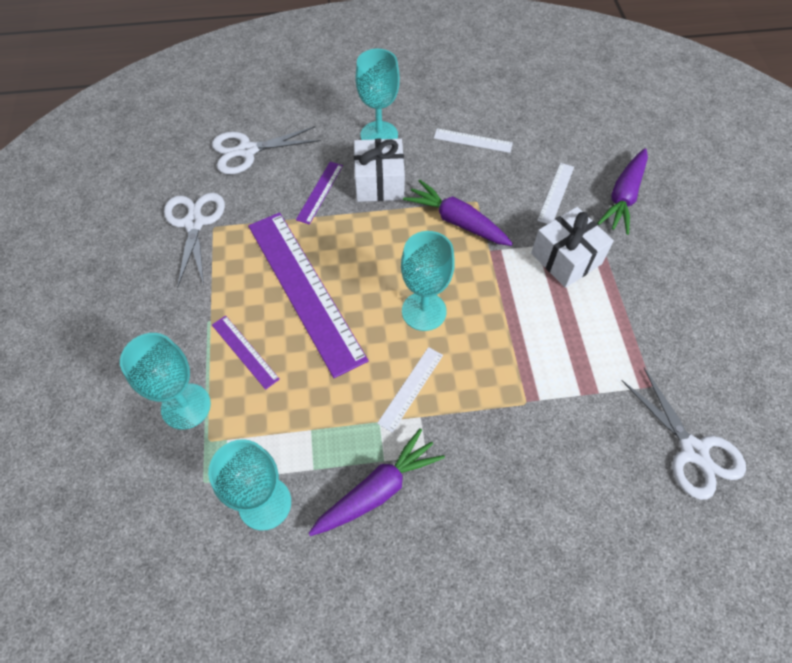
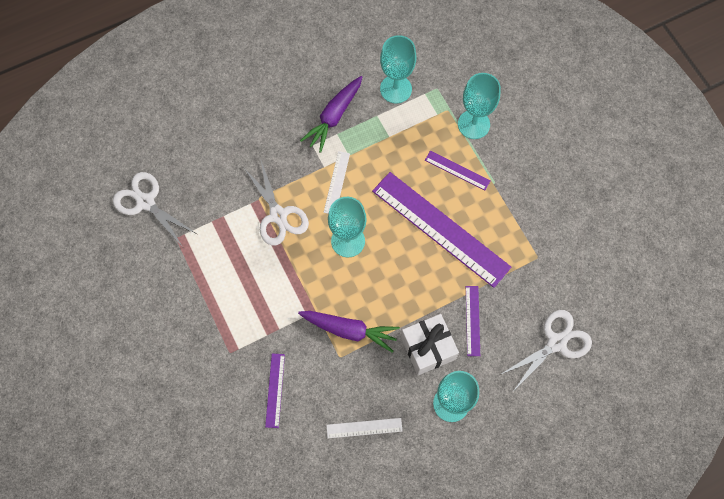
camera: 160 degrees right, 10 degrees up
white scissors [164,193,225,288] -> white scissors moved to [243,158,309,246]
white gift [531,207,614,288] -> none
white ruler [537,163,574,224] -> purple ruler [265,354,285,428]
purple carrot [597,148,648,235] -> none

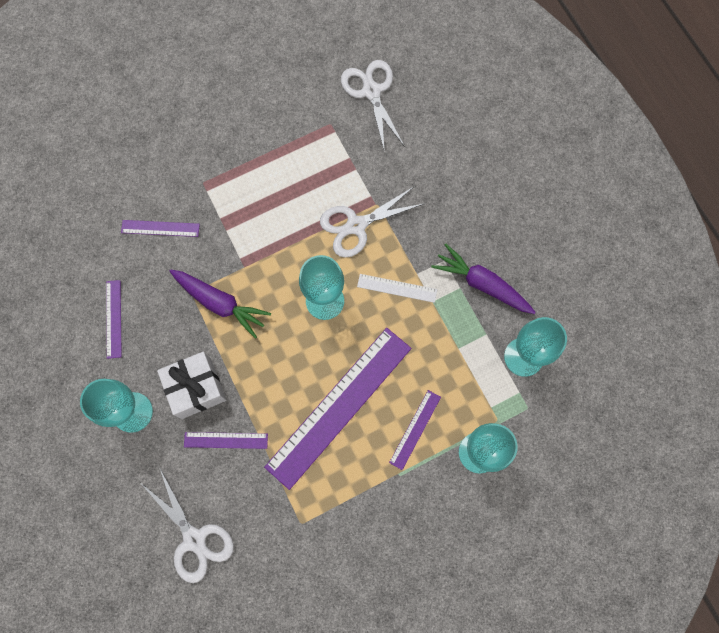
camera: 90 degrees right, 5 degrees up
white scissors [113,172,197,247] -> white scissors turned 60 degrees counterclockwise [341,60,405,153]
purple carrot [298,311,400,353] -> purple carrot turned 75 degrees counterclockwise [169,269,271,339]
white ruler [326,418,402,438] -> purple ruler [106,280,122,359]

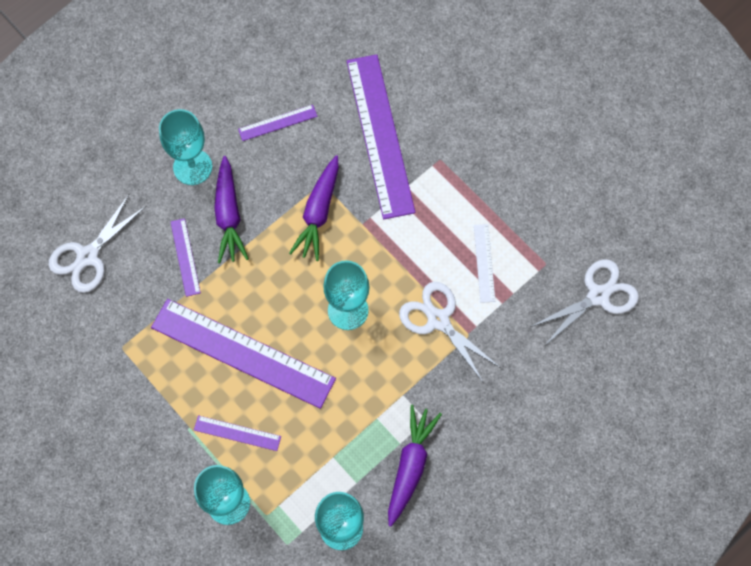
camera: 75 degrees right, 5 degrees down
purple ruler [121,220,200,237] -> purple ruler [347,54,415,219], size x2.26
white gift [157,352,226,419] -> purple carrot [214,156,249,263]
white ruler [357,274,437,303] -> white ruler moved to [474,224,495,303]

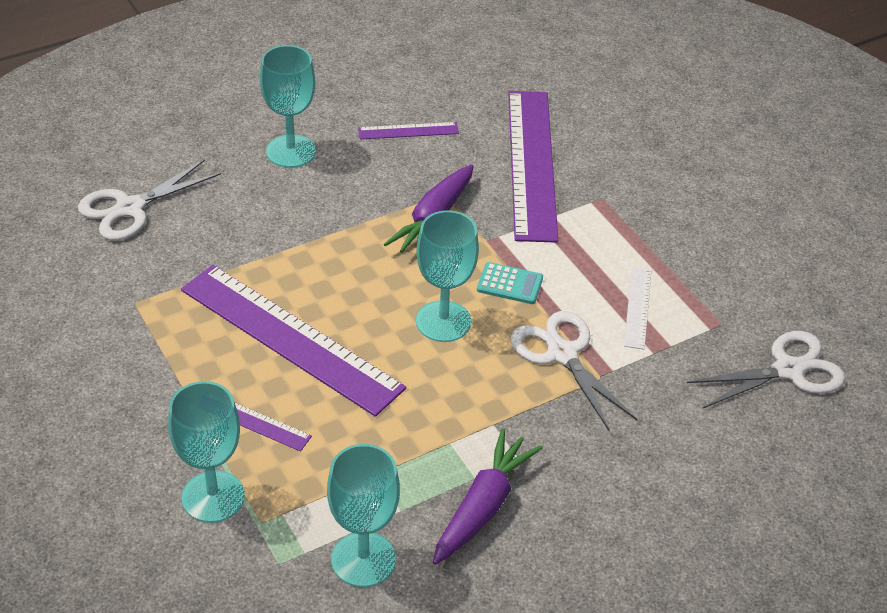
camera: 10 degrees right, 25 degrees down
purple ruler [171,218,201,297] -> none
purple carrot [214,156,249,263] -> none
none -> turquoise calculator [477,262,543,304]

